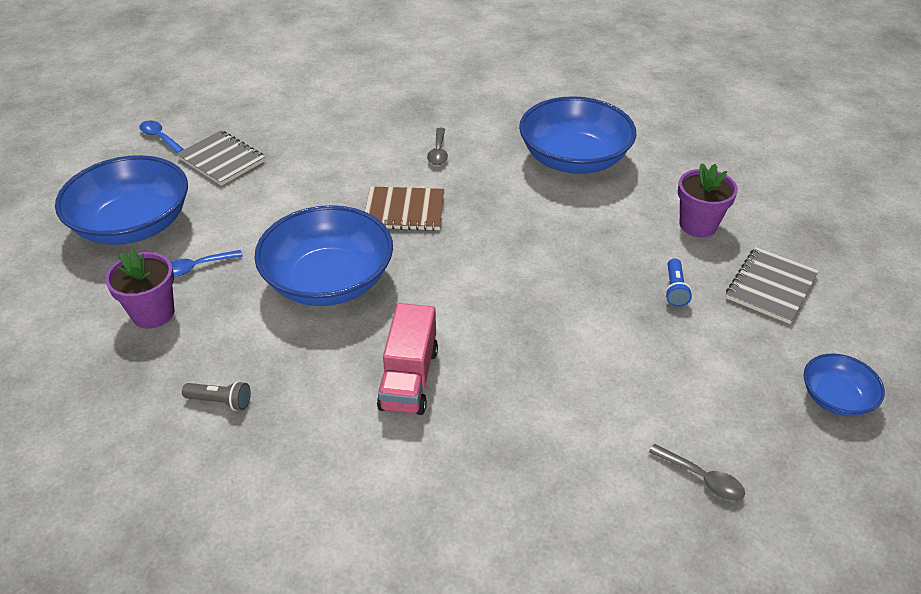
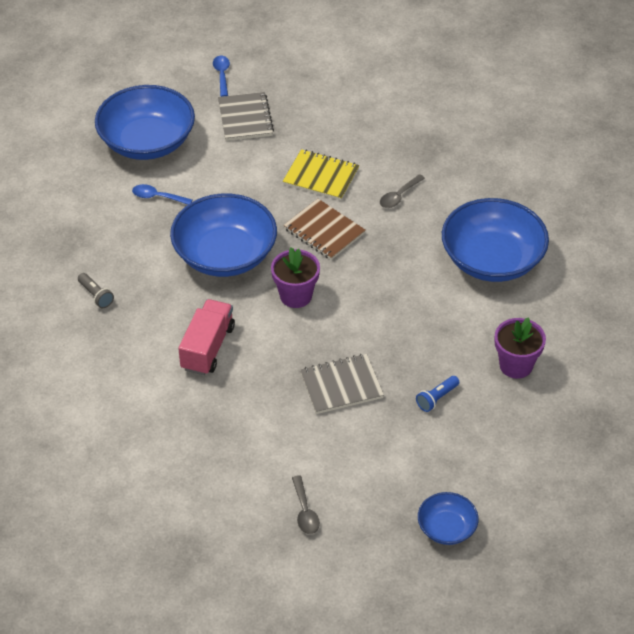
camera: 40 degrees right, 5 degrees up
purple flower pot [105,249,175,329] -> purple flower pot moved to [271,248,320,308]
pink truck [377,303,438,415] -> pink truck turned 150 degrees clockwise [178,299,235,375]
grey notebook [726,247,819,324] -> grey notebook moved to [300,354,384,414]
none -> yellow notebook [283,149,359,200]

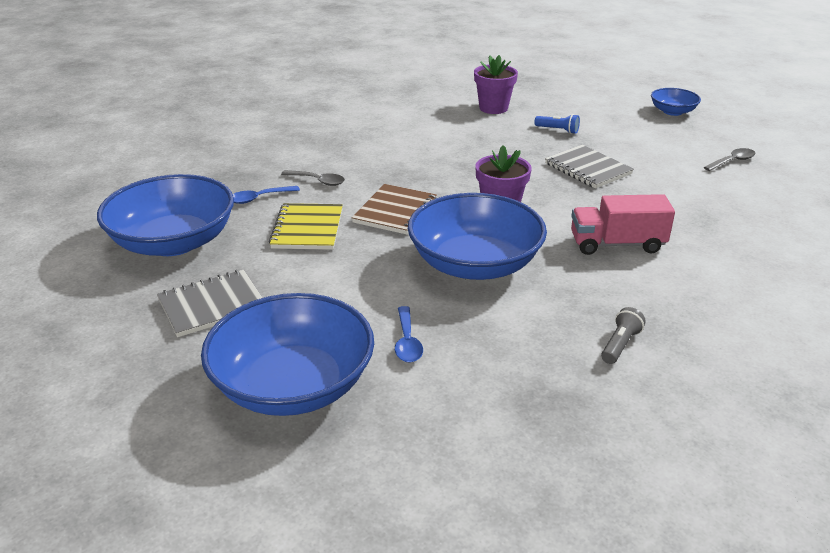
camera: 110 degrees left, 15 degrees down
blue spoon [213,55,230,97] -> blue spoon moved to [233,186,300,204]
blue bowl [442,198,549,282] -> blue bowl moved to [97,174,234,256]

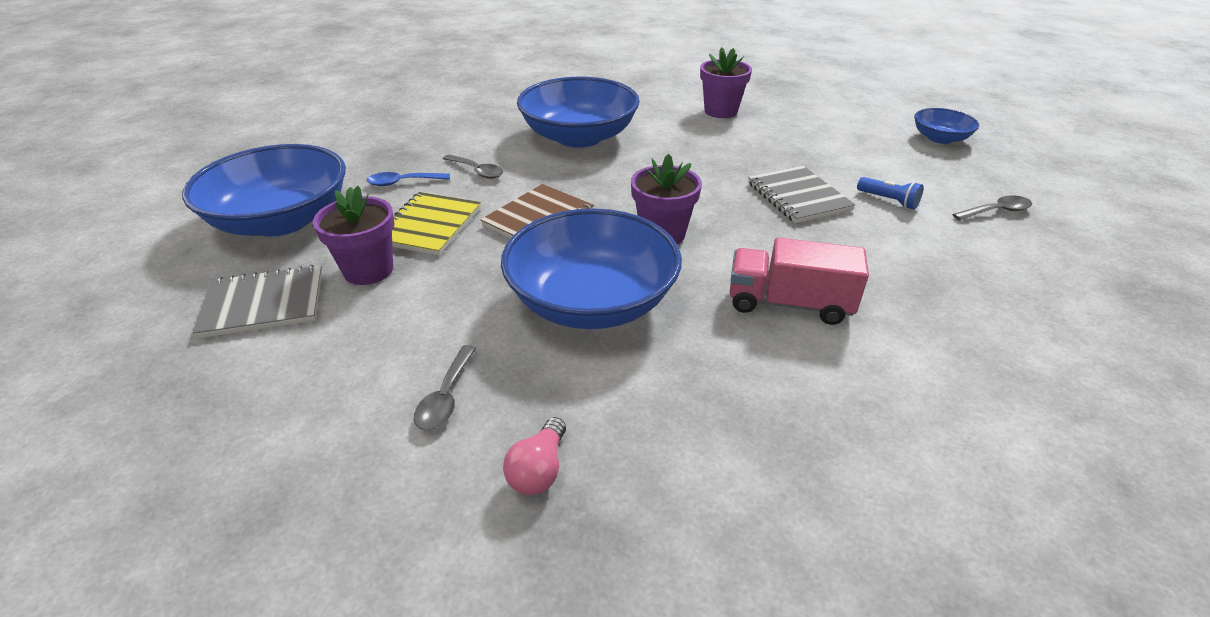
camera: 15 degrees right, 5 degrees up
blue bowl [201,293,374,416] -> blue bowl moved to [517,77,640,148]
blue spoon [395,306,423,362] -> grey spoon [414,345,477,430]
blue flashlight [534,114,580,134] -> blue flashlight moved to [857,177,924,209]
grey flashlight [601,307,646,364] -> none
none -> purple flower pot [313,186,395,285]
none -> pink light bulb [503,417,566,495]

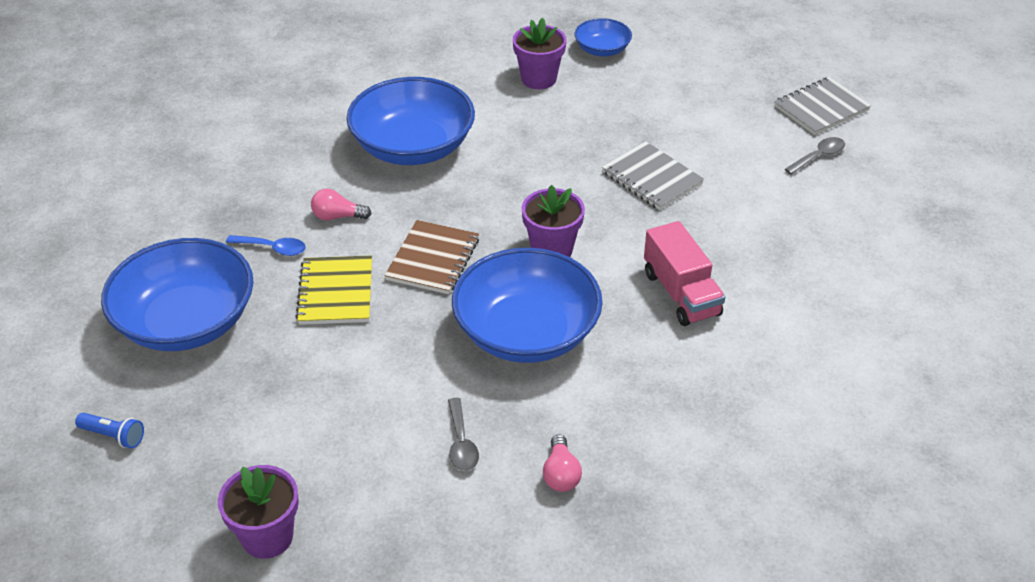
camera: 20 degrees left, 5 degrees up
grey notebook [192,265,322,338] -> grey notebook moved to [774,77,871,135]
purple flower pot [313,186,395,285] -> purple flower pot moved to [218,465,299,559]
blue spoon [367,172,450,186] -> blue spoon turned 135 degrees counterclockwise [226,235,306,256]
grey spoon [443,154,503,179] -> pink light bulb [311,189,372,220]
pink truck [730,237,869,325] -> pink truck turned 105 degrees counterclockwise [644,221,725,326]
blue flashlight [857,177,924,209] -> blue flashlight moved to [75,413,144,449]
blue bowl [914,108,979,144] -> blue bowl moved to [575,18,632,57]

